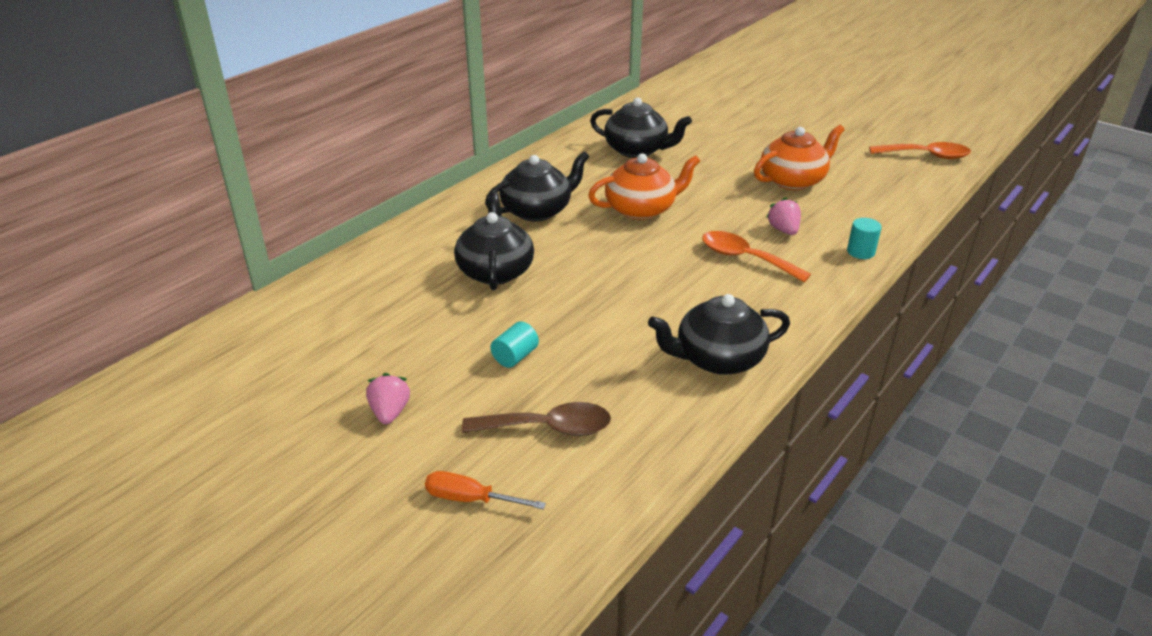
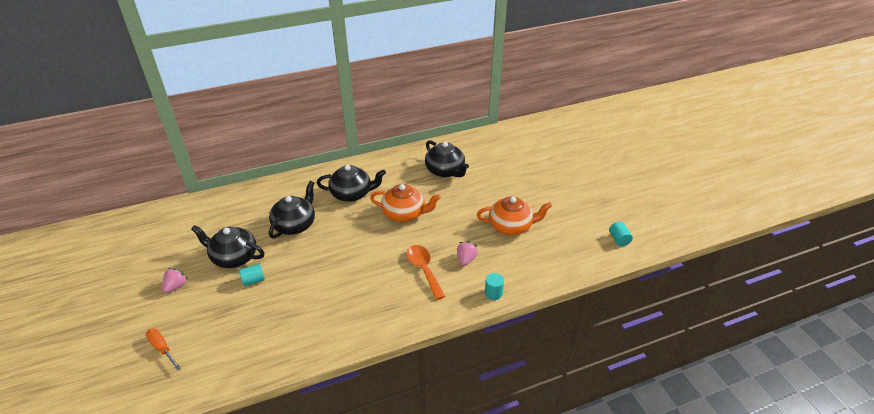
camera: 30 degrees right, 5 degrees up
brown spoon [462,402,611,436] -> none
black teapot [648,294,790,375] -> black teapot moved to [191,225,265,268]
orange spoon [869,142,971,159] -> turquoise cylinder [609,222,633,246]

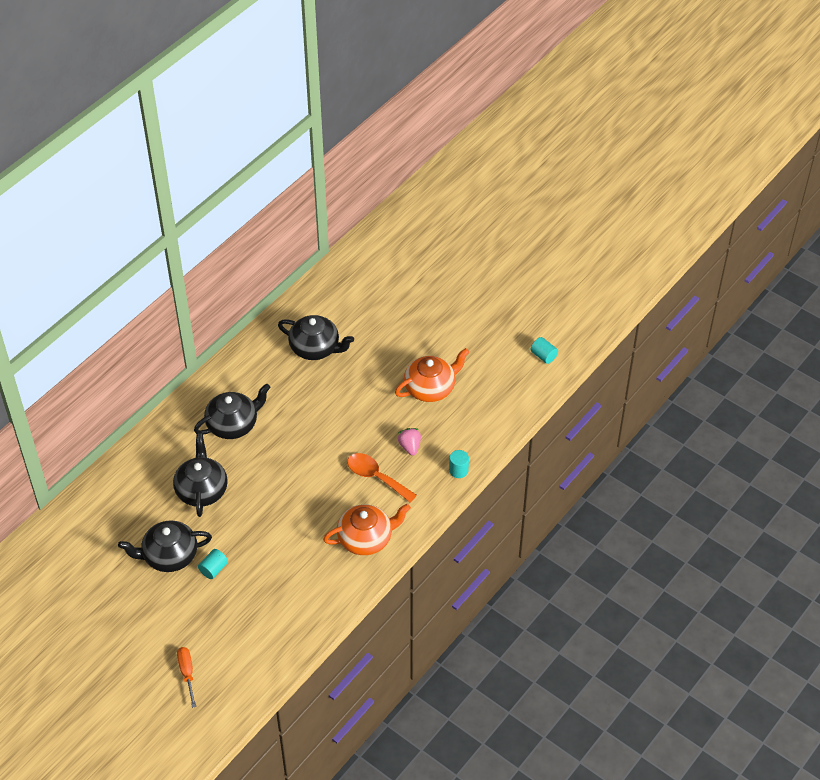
camera: 30 degrees left, 10 degrees up
orange screwdriver [146,328,181,371] -> orange screwdriver turned 60 degrees clockwise [177,647,196,708]
pink strawberry [162,268,188,293] -> none
orange teapot [370,184,441,222] -> orange teapot moved to [323,504,411,555]

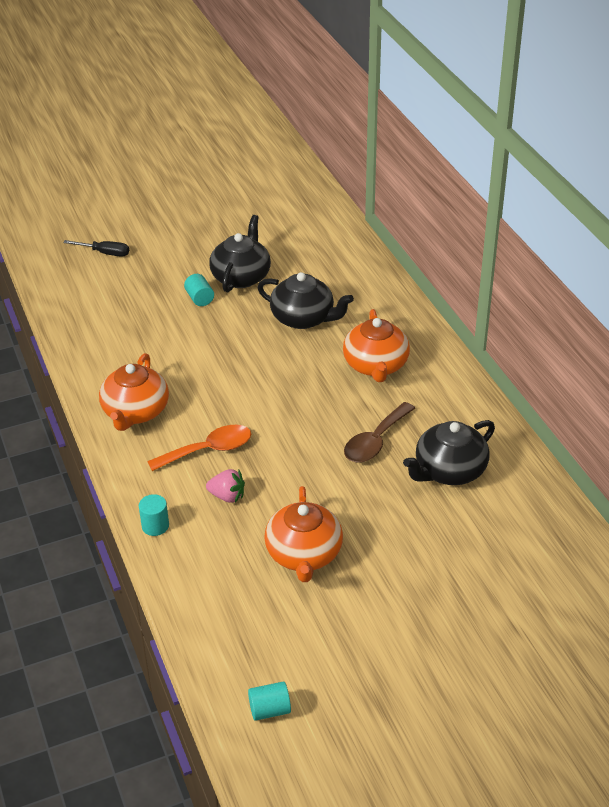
camera: 120 degrees right, 10 degrees down
orange screwdriver [177,647,196,708] -> black screwdriver [63,240,129,257]
black teapot [194,383,271,439] -> orange teapot [343,309,410,382]
none -> brown spoon [344,402,415,462]

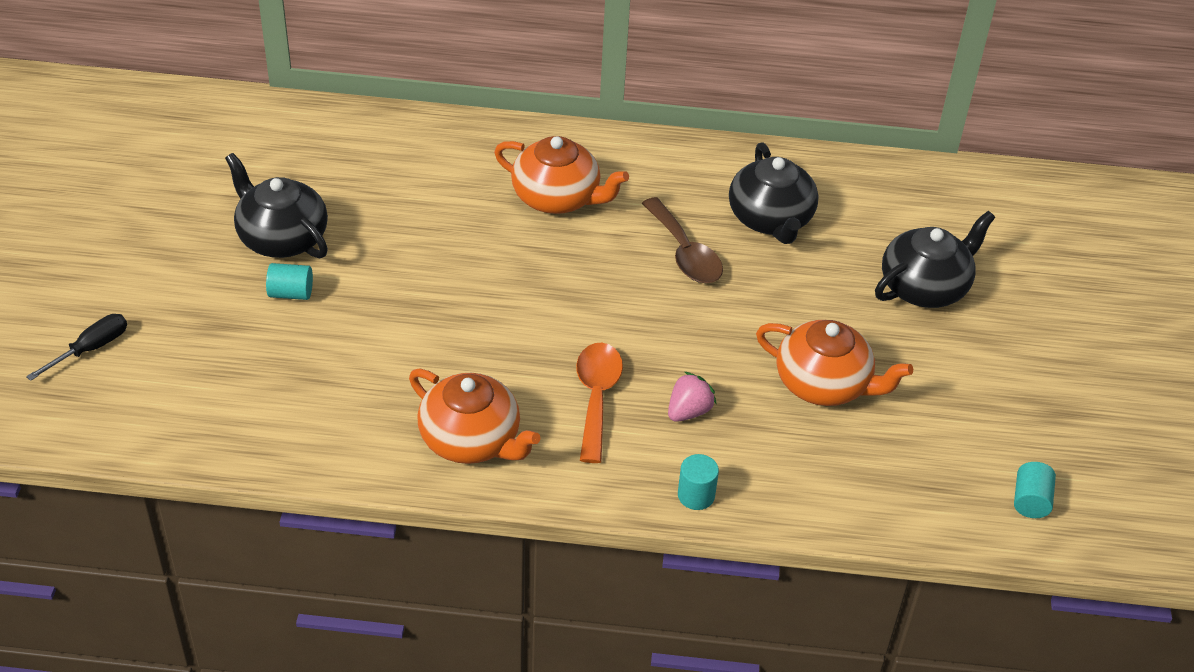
camera: 65 degrees left, 5 degrees up
black teapot [257,272,354,329] -> black teapot moved to [875,211,995,308]

